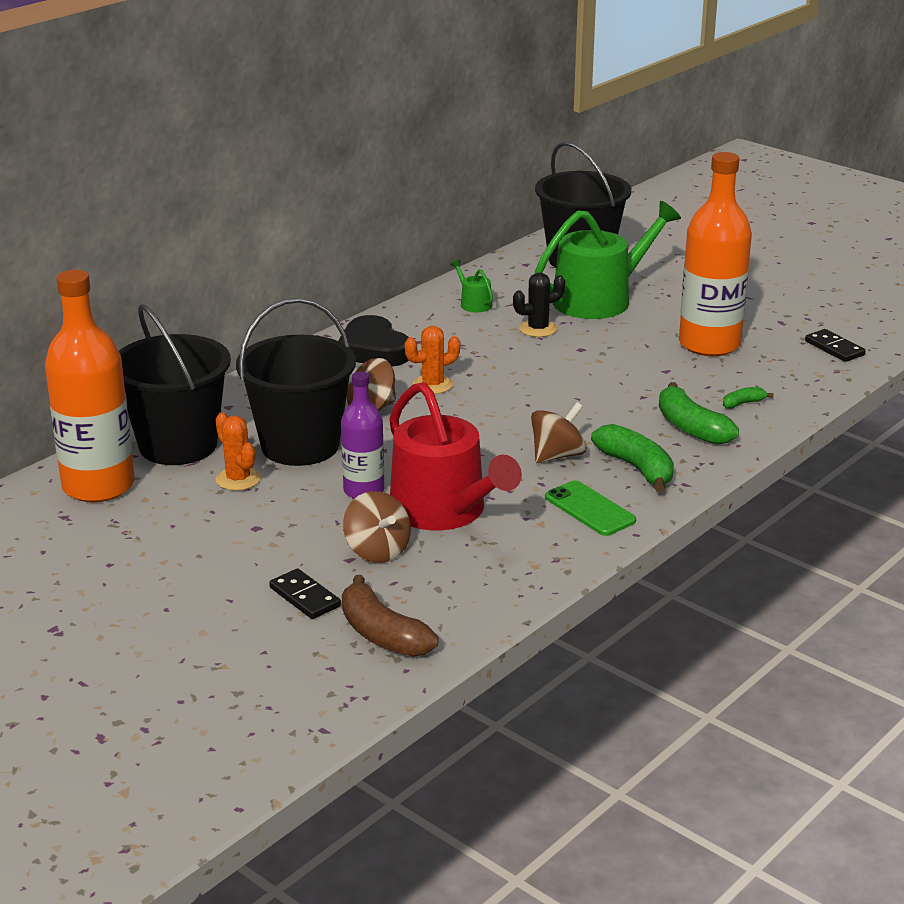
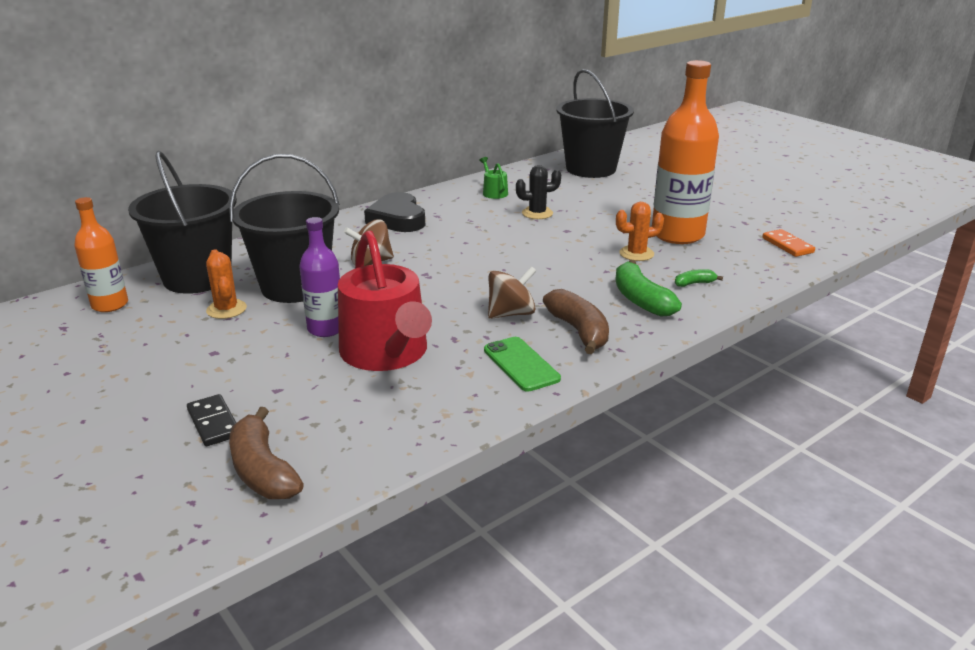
camera: 10 degrees right, 0 degrees up
orange bottle [45,270,135,502] -> orange bottle [74,197,128,312], size x0.57
brown spinning top [343,491,411,563] -> none
orange cactus [405,326,460,394] -> orange cactus moved to [616,202,664,261]
green watering can [535,201,681,319] -> none
green banana [591,424,674,492] -> brown banana [543,289,609,354]
black domino [805,329,866,362] -> orange domino [762,229,815,257]

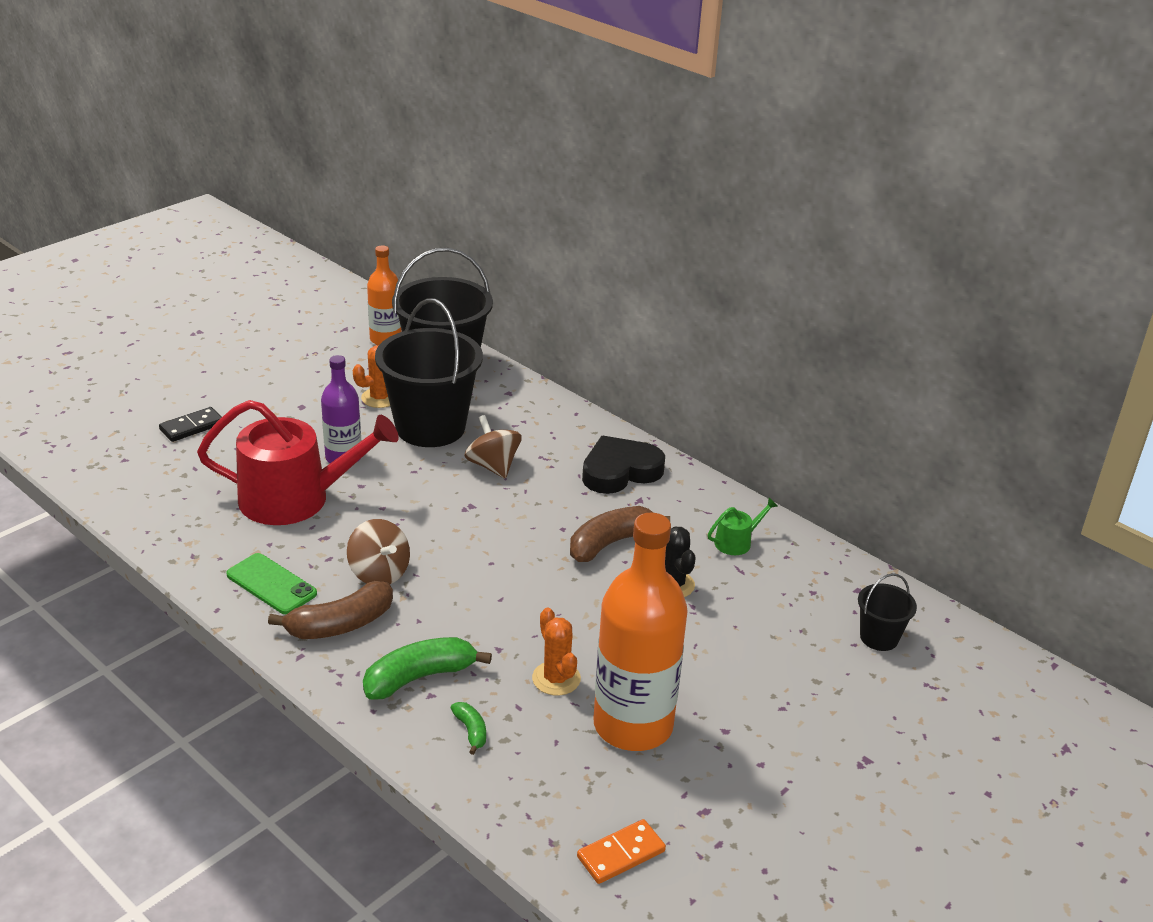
camera: 80 degrees right, 5 degrees up
brown banana [229,407,304,499] -> brown banana moved to [570,506,670,562]
red watering can [338,231,432,371] -> red watering can turned 150 degrees counterclockwise [197,400,399,525]
green phone [484,337,561,392] -> green phone turned 75 degrees clockwise [226,553,317,614]
black bucket [556,69,634,178] -> black bucket [858,573,917,651], size x0.46

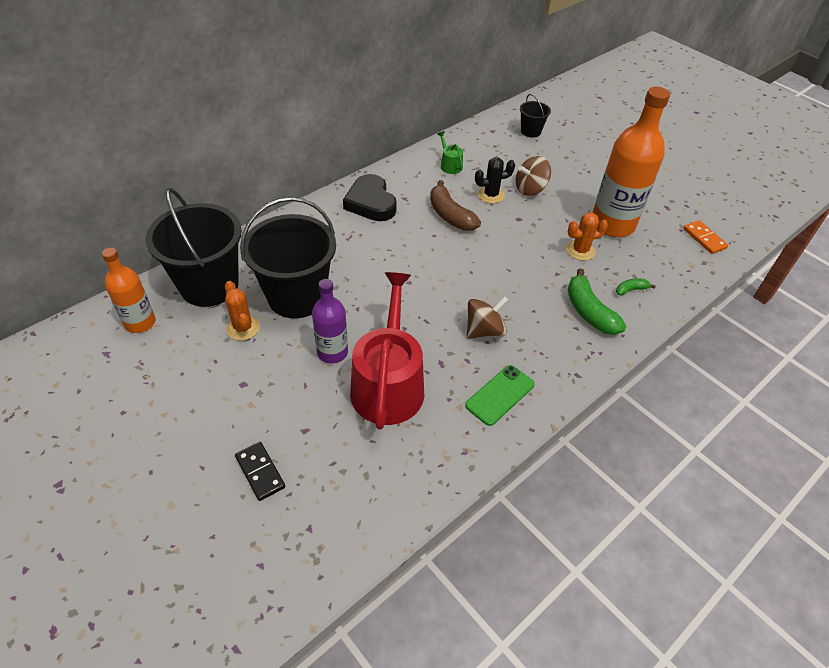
camera: 85 degrees left, 15 degrees up
brown banana [268,581,393,639] -> none
brown spinning top [464,415,521,478] -> brown spinning top moved to [516,156,551,196]

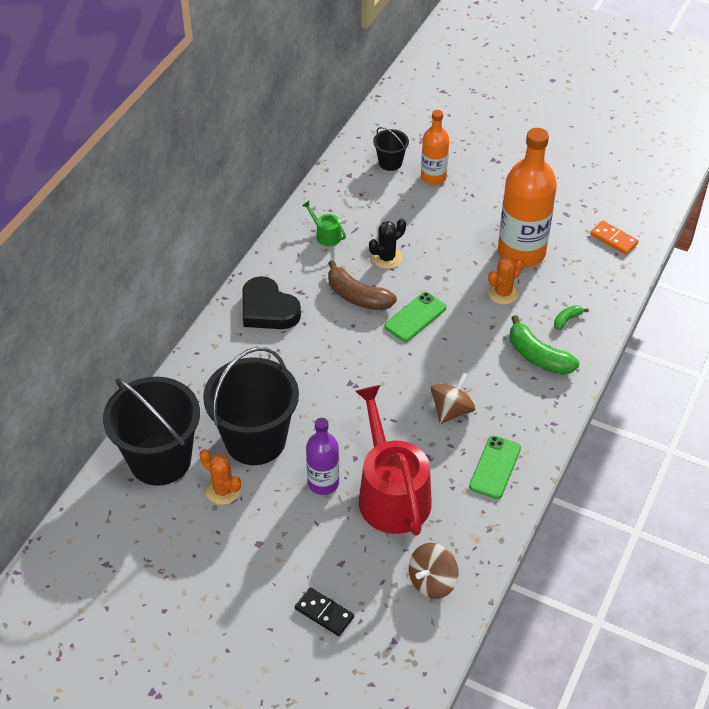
camera: 20 degrees left, 0 degrees up
orange bottle [102,248,156,333] -> orange bottle moved to [421,110,449,185]
brown spinning top [516,156,551,196] -> brown spinning top moved to [409,543,458,599]
none -> green phone [384,292,447,342]

